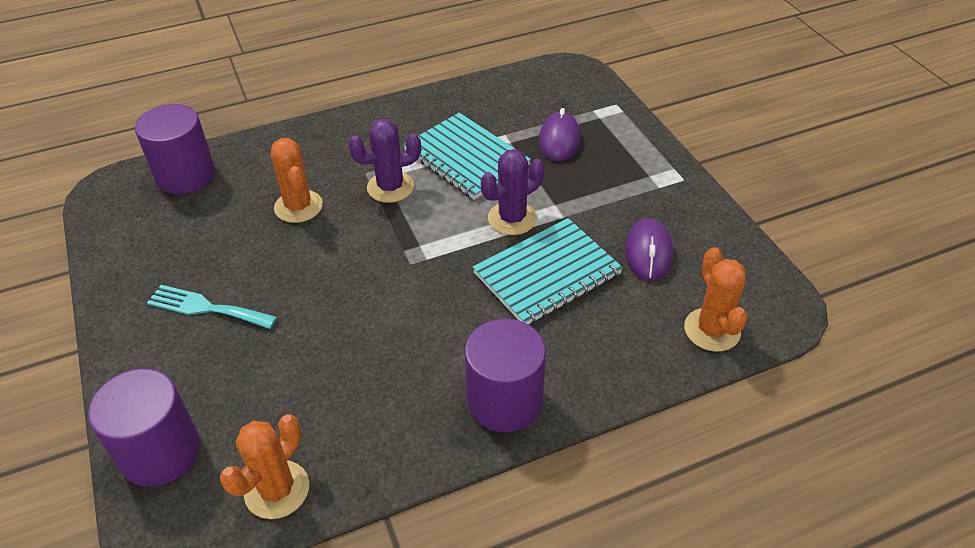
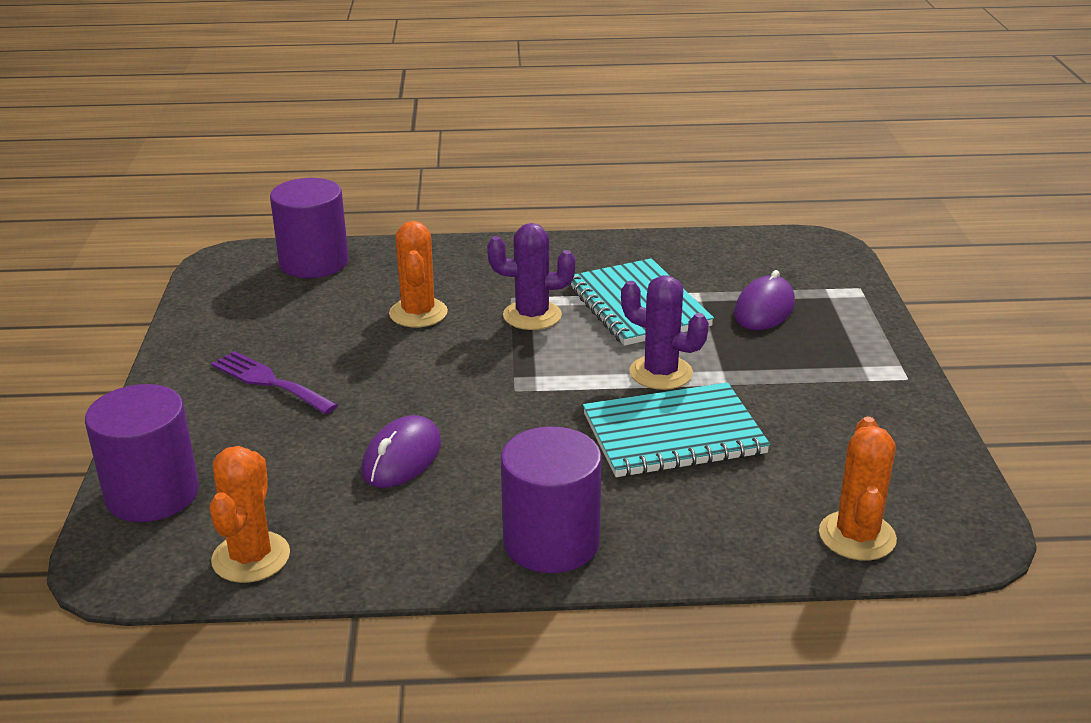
camera: 20 degrees right, 15 degrees down
turquoise fork [147,285,277,329] -> purple fork [211,351,338,414]
orange cactus [220,415,309,519] -> orange cactus turned 45 degrees counterclockwise [210,446,290,583]
purple cactus [481,149,544,235] -> purple cactus turned 45 degrees clockwise [621,275,709,390]
purple mouse [625,218,673,281] -> purple mouse moved to [361,415,441,488]

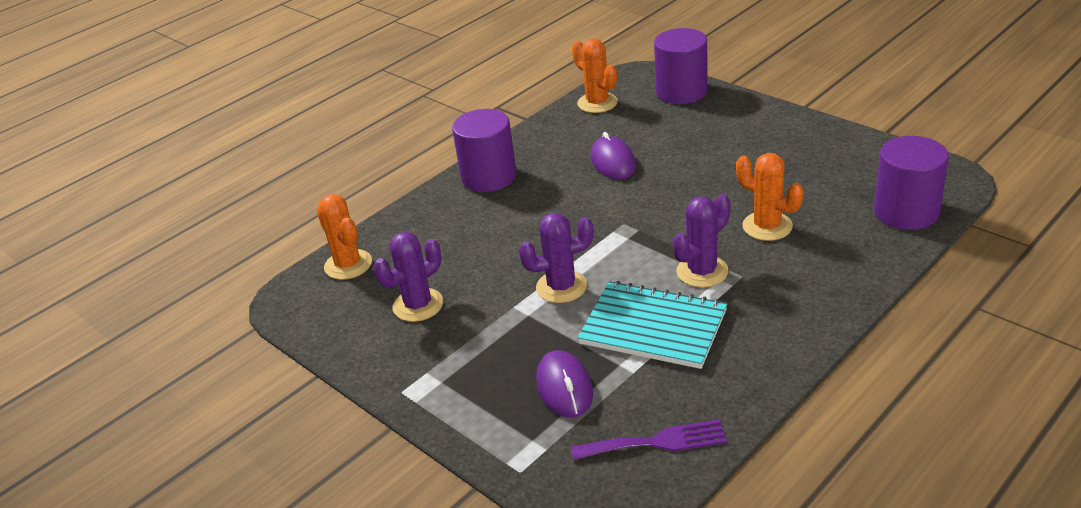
camera: 140 degrees right, 5 degrees up
purple fork [211,351,338,414] -> purple fork moved to [571,419,727,460]
turquoise notebook [583,383,770,477] -> none
none -> purple cactus [373,232,443,322]

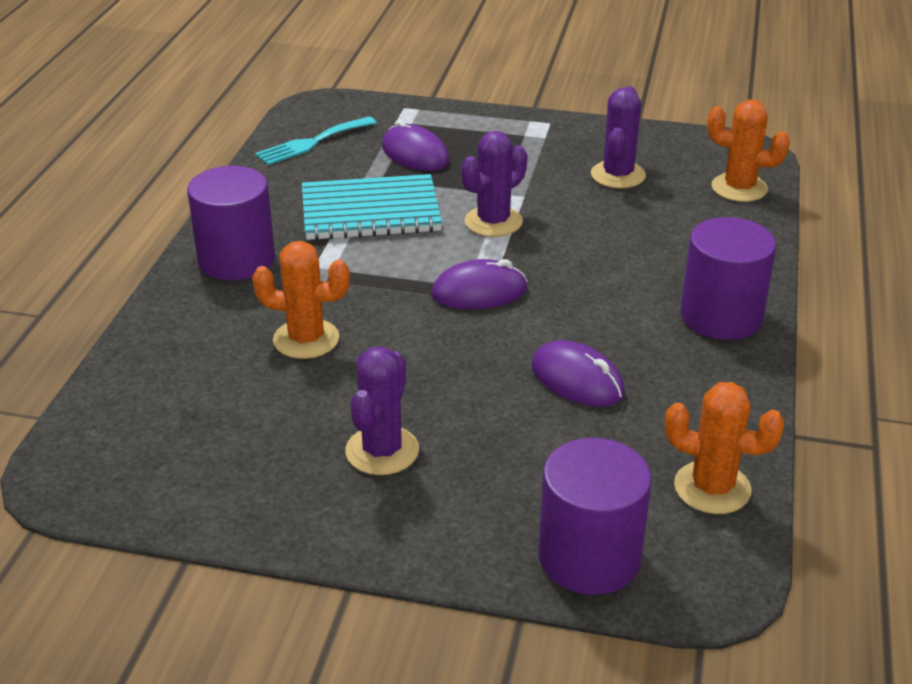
camera: 145 degrees right, 0 degrees up
purple fork [571,419,727,460] -> turquoise fork [255,116,377,165]
purple cactus [673,194,730,288] -> purple cactus moved to [345,347,419,475]
purple cylinder [874,136,949,230] -> purple cylinder moved to [187,166,275,280]
none -> purple mouse [431,259,527,309]

